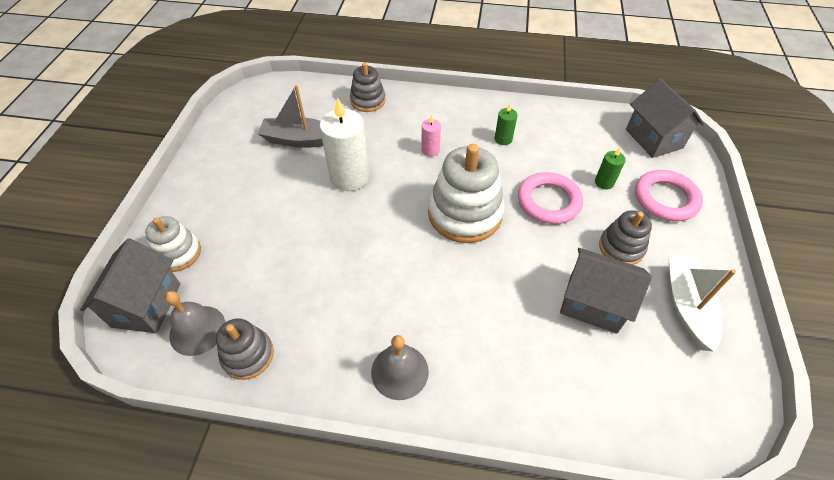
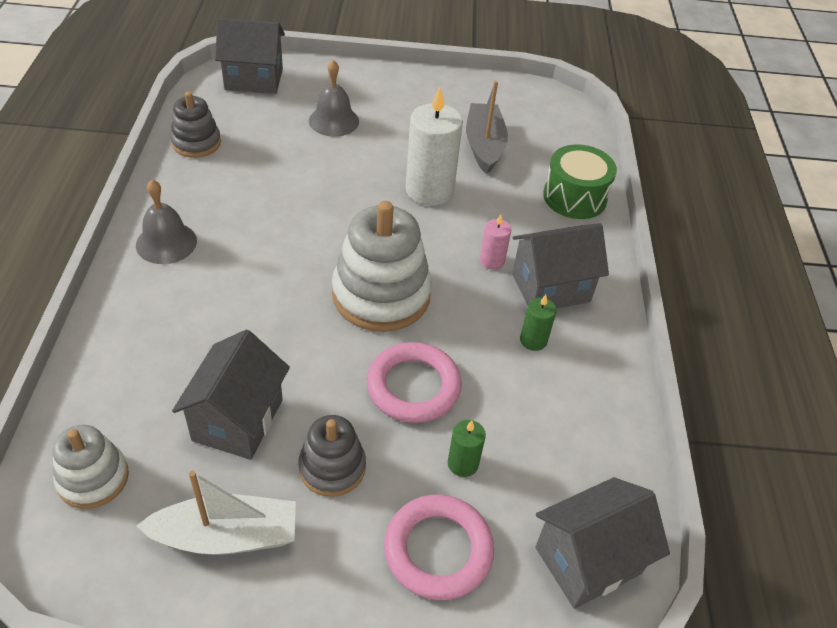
camera: 80 degrees right, 5 degrees down
white stacking toy [145,216,201,272] -> white stacking toy moved to [53,425,129,509]
grey bell [165,291,225,356] -> grey bell moved to [309,60,359,137]
grey stacking toy [350,62,386,112] -> green drum [543,144,617,219]
none -> grey house [512,223,609,308]

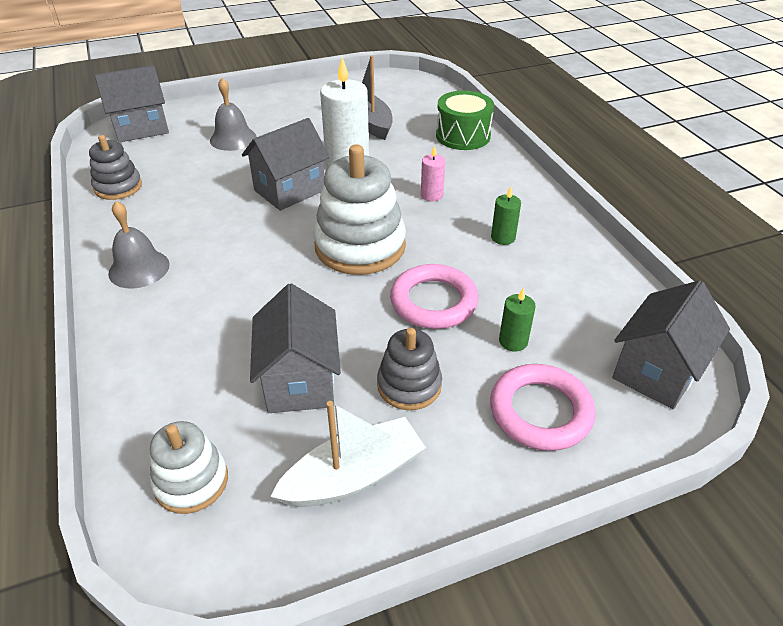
camera: 20 degrees left, 5 degrees down
grey house [512,223,609,308] -> grey house moved to [242,118,330,211]

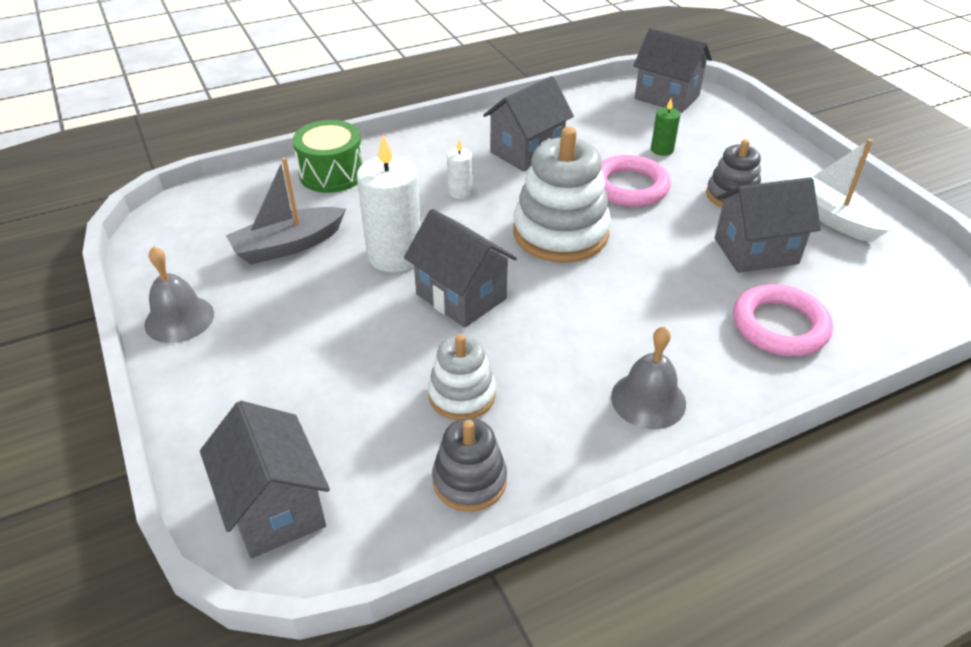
camera: 95 degrees left, 0 degrees up
white stacking toy [150,421,228,514] -> white stacking toy moved to [428,334,496,420]
grey bell [210,78,256,151] -> grey bell moved to [144,246,214,343]
pink candle [421,145,445,201] -> white candle [447,139,473,199]
pink ring [490,364,596,451] -> pink ring moved to [733,284,833,356]
green candle [491,186,521,245] -> grey house [483,76,574,172]

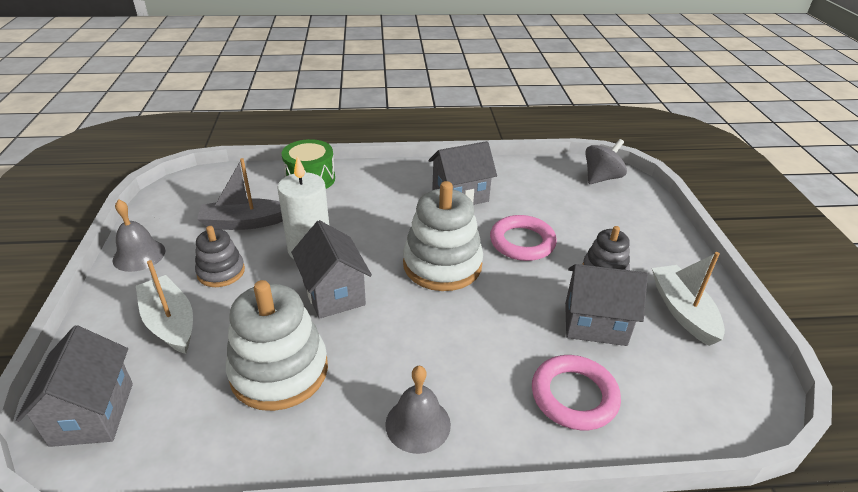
camera: 20 degrees right, 5 degrees down
white stacking toy [428,334,496,420] -> white stacking toy [226,280,328,411], size x1.76
grey stacking toy [432,418,507,512] -> grey stacking toy moved to [195,226,245,287]
white candle [447,139,473,199] -> none
grey house [633,28,712,113] -> grey spinning top [585,139,627,184]
green candle [651,99,681,156] -> none
none -> white boat [136,260,193,354]

